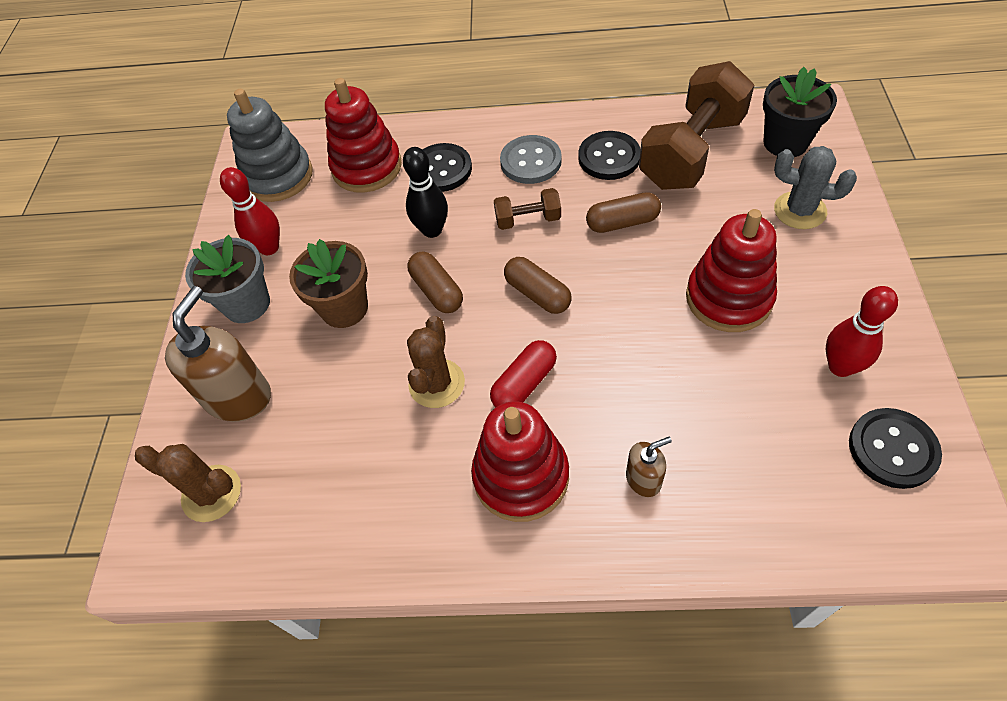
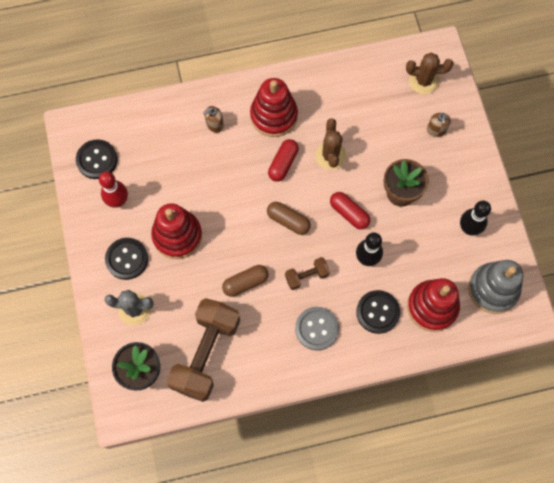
camera: 160 degrees right, 15 degrees up
brown soap dispenser [165,286,271,422] -> brown soap dispenser [427,113,451,137], size x0.51
grey flower pot [185,235,270,323] -> none
red bowling pin [220,167,280,255] -> black bowling pin [460,201,491,236]
brown capsule [407,251,463,313] -> red capsule [330,192,370,229]
black button [578,131,641,180] -> black button moved to [105,238,148,280]

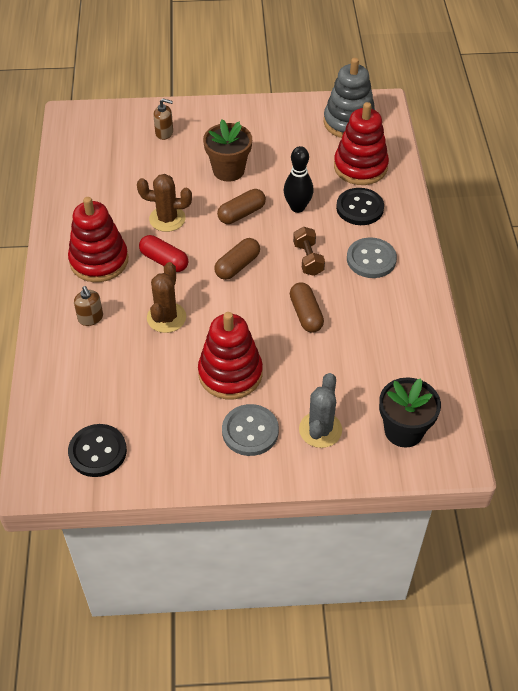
camera: 80 degrees left, 20 degrees down
red bowling pin [99,172,128,208] -> none
black button [105,238,148,280] -> grey button [222,404,279,456]
brown dumbbell [166,298,240,402] -> none
red capsule [330,192,370,229] -> brown capsule [217,189,266,224]
brown cactus [406,53,453,94] -> brown cactus moved to [147,262,186,333]
black bowling pin [460,201,491,236] -> none

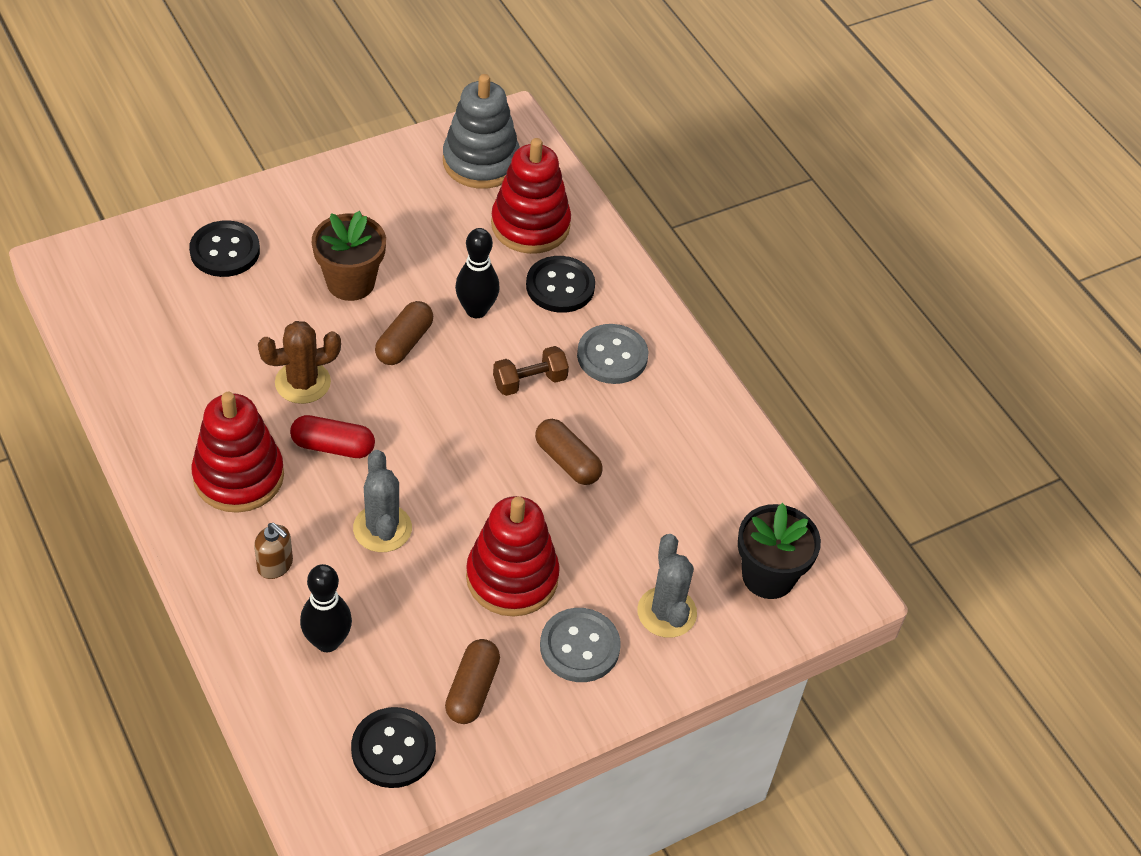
camera: 30 degrees left, 0 degrees up
brown cactus [147,262,186,333] -> grey cactus [353,450,412,552]
brown soap dispenser [153,99,173,140] -> black button [189,220,260,277]
brown capsule [214,238,260,280] -> brown capsule moved to [445,639,500,724]
brown dumbbell [293,227,325,276] -> brown dumbbell turned 75 degrees counterclockwise [493,346,569,396]
none -> black bowling pin [300,564,352,652]

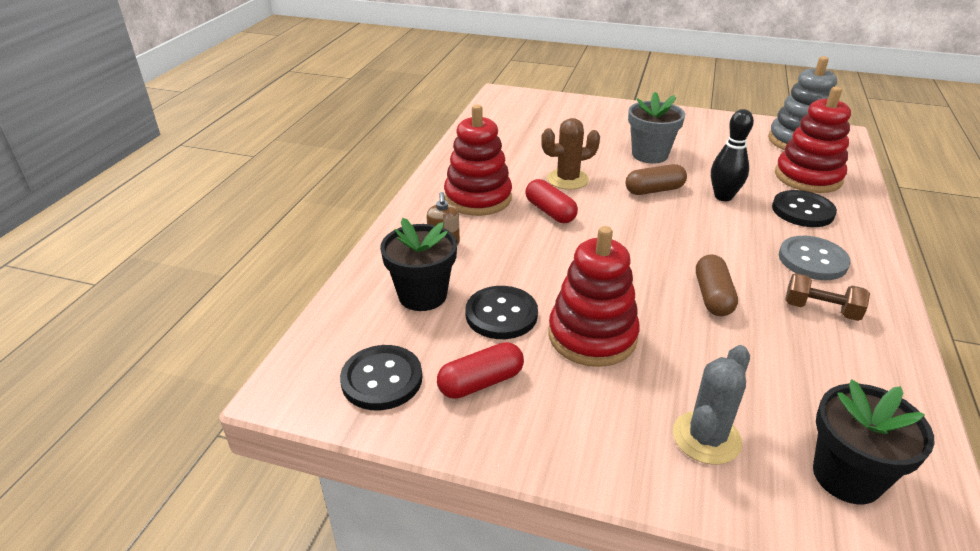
camera: 50 degrees right, 15 degrees down
black button [189,220,260,277] -> black button moved to [465,286,538,339]
brown cactus [258,321,341,404] -> brown cactus turned 45 degrees counterclockwise [541,118,600,190]
black bowling pin [300,564,352,652] -> black flower pot [380,218,457,311]
brown flower pot [312,211,386,301] -> grey flower pot [628,92,685,164]
grey cactus [353,450,412,552] -> none
brown capsule [445,639,500,724] -> red capsule [437,342,524,399]
brown dumbbell [493,346,569,396] -> brown dumbbell moved to [785,273,870,321]
grey button [540,608,621,682] -> none

